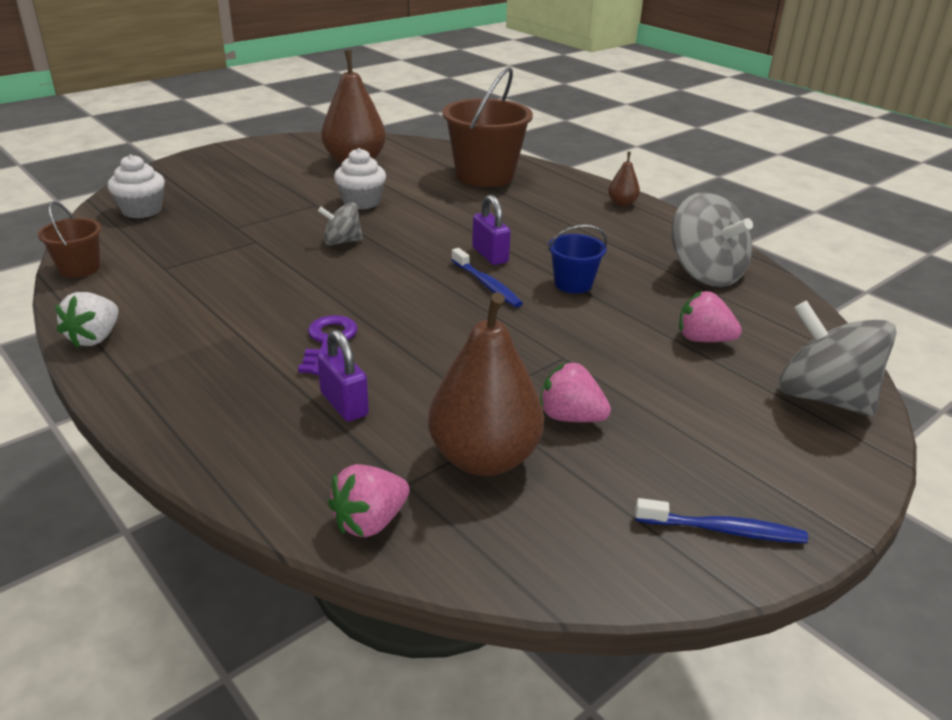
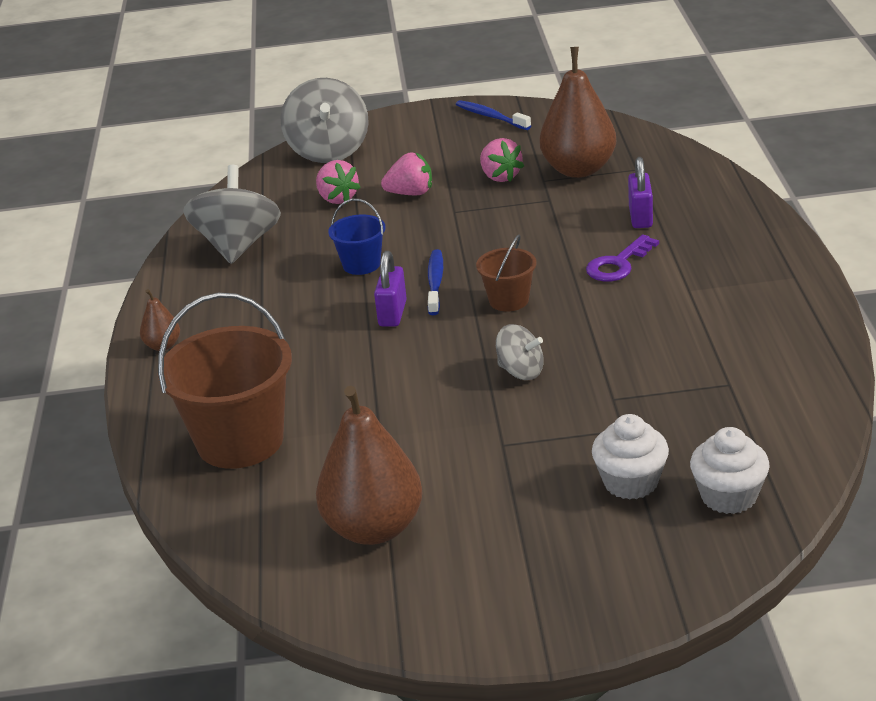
camera: 140 degrees left, 0 degrees up
brown bucket [38,202,101,278] -> brown bucket moved to [476,234,536,312]
white strawberry [55,292,118,348] -> none
pink strawberry [328,464,410,537] -> pink strawberry moved to [381,153,432,195]
white cupcake [334,148,386,210] -> white cupcake moved to [592,414,669,500]

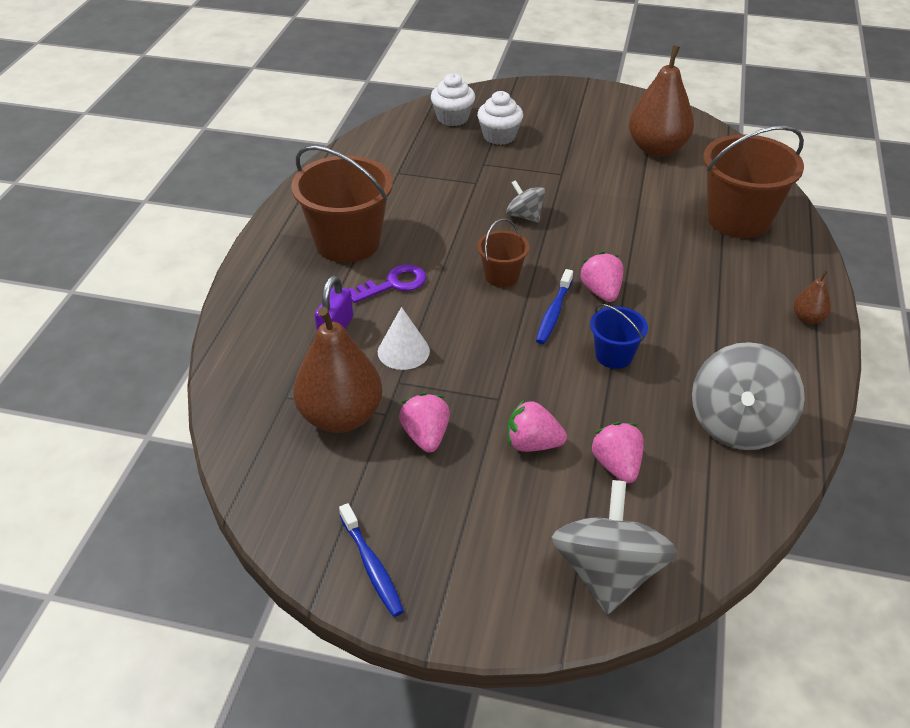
camera: 165 degrees left, 10 degrees up
purple padlock [374,251,407,327] -> pink strawberry [580,252,624,302]
none -> brown bucket [291,146,393,263]
none -> white cone [378,307,430,370]

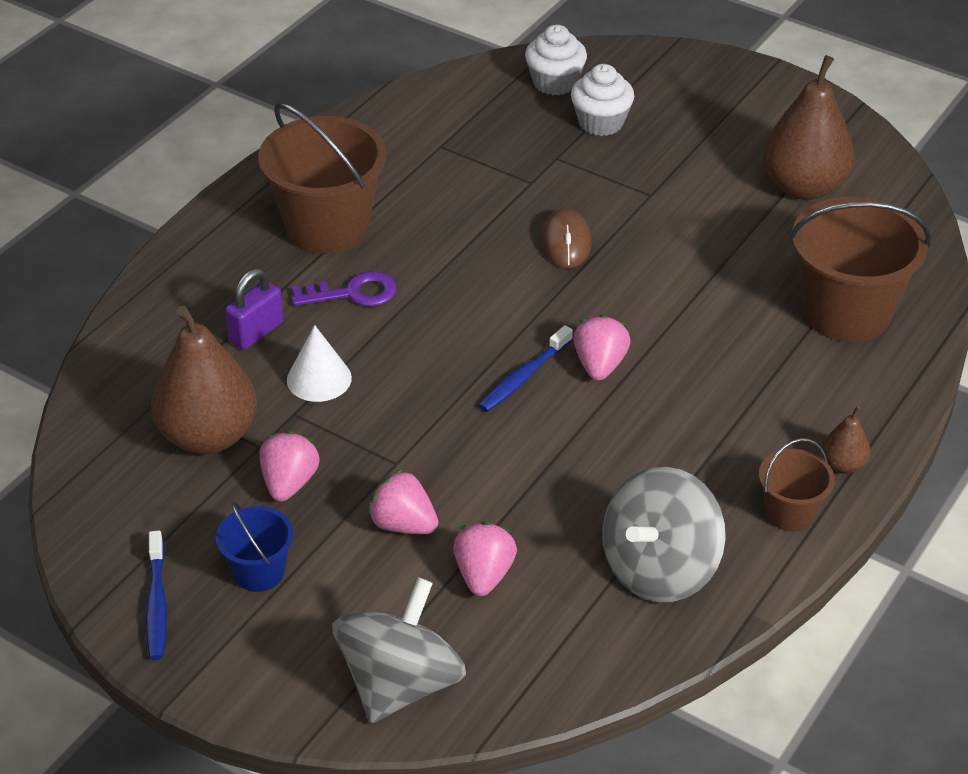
camera: 20 degrees right, 0 degrees up
brown bucket [477,219,529,287] -> brown bucket moved to [759,438,834,532]
grey spinning top [506,180,545,223] -> brown mouse [541,208,592,268]
blue bucket [590,304,648,369] -> blue bucket moved to [216,501,294,592]

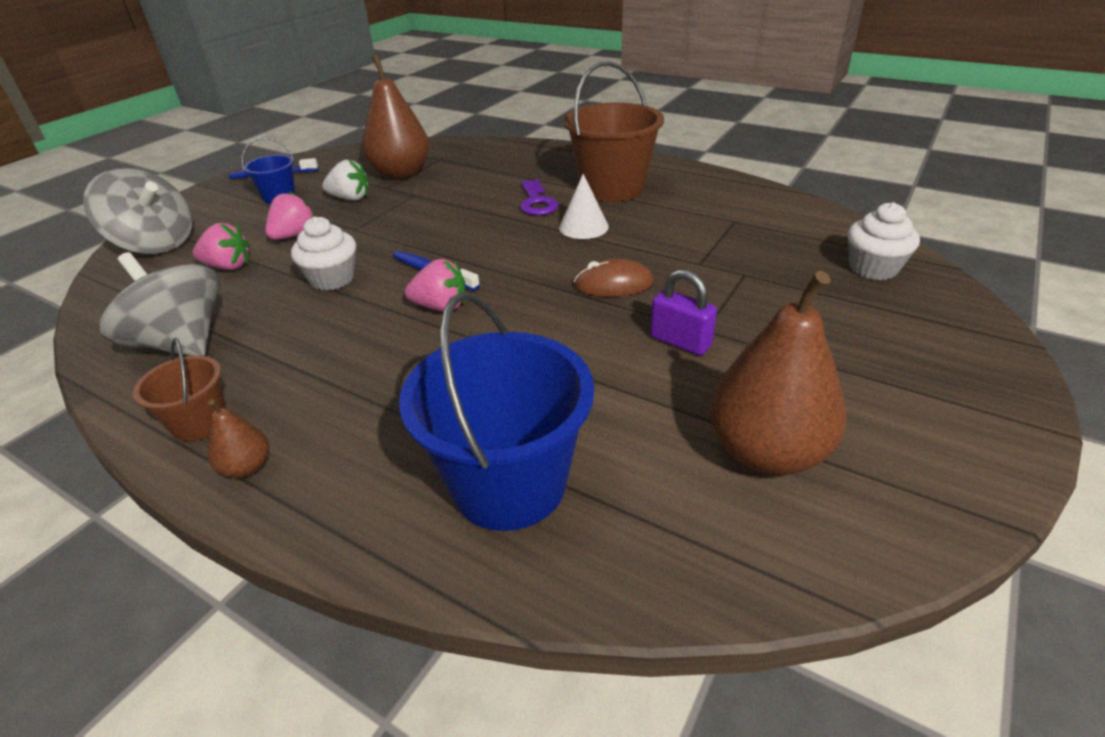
camera: 90 degrees right, 5 degrees down
purple padlock [225,269,284,350] -> purple padlock moved to [650,269,717,356]
pink strawberry [259,431,320,502] -> white strawberry [322,160,369,200]
white cone [287,325,352,402] -> white cone moved to [559,174,609,239]
white cupcake [571,64,634,136] -> white cupcake moved to [291,216,356,290]
brown bucket [789,197,931,342] -> blue bucket [399,292,594,531]

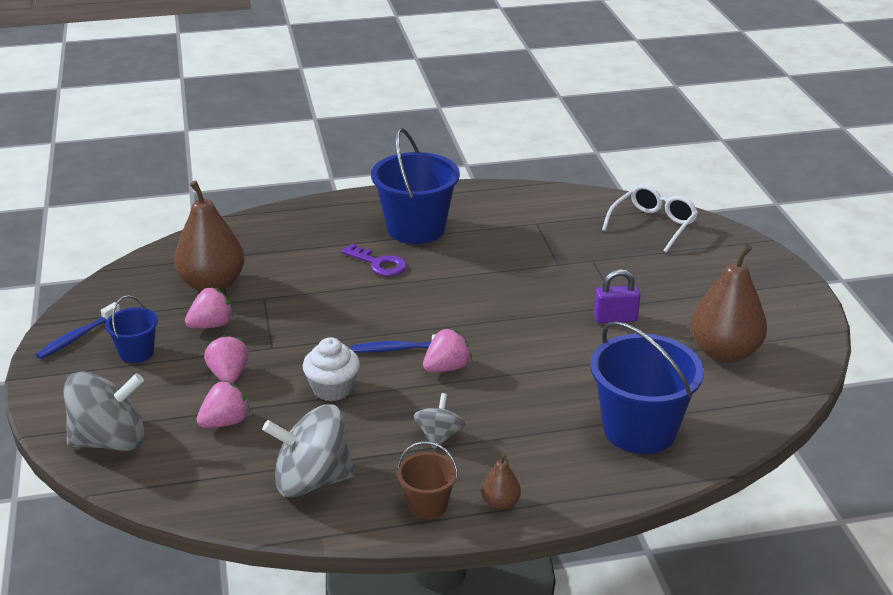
camera: 45 degrees left, 5 degrees down
white strawberry [322,160,369,200] -> pink strawberry [185,287,233,329]
white cone [559,174,609,239] -> none
brown bucket [564,61,664,202] -> blue bucket [371,128,460,244]
brown mouse [574,258,654,297] -> none
white cupcake [848,202,920,280] -> white glasses [602,185,698,253]
none -> grey spinning top [414,393,466,449]

